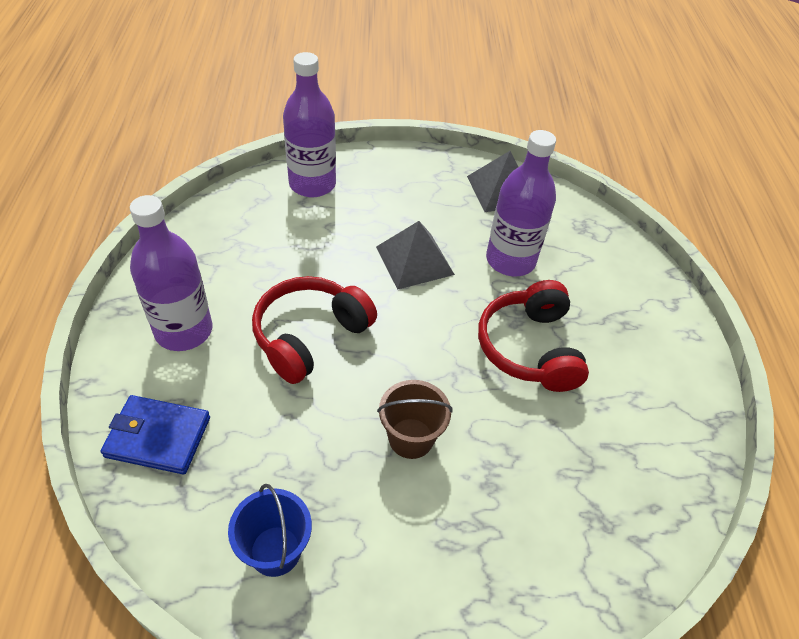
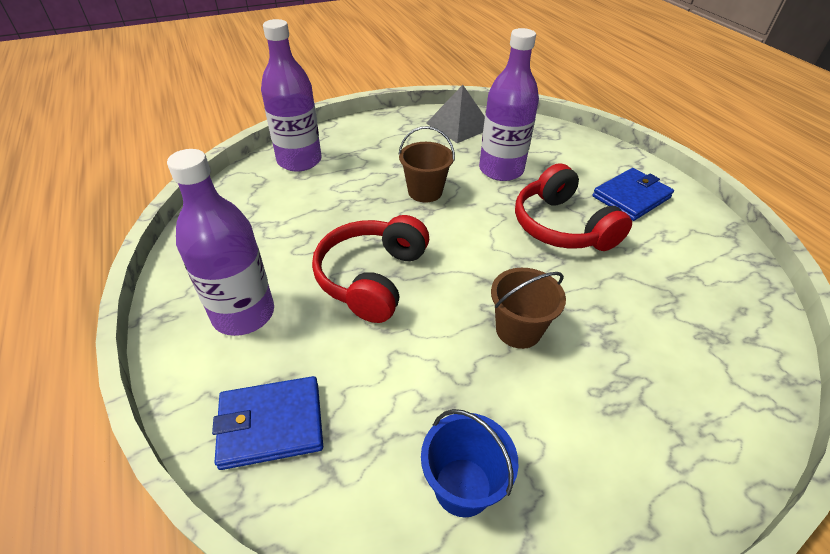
camera: 20 degrees left, 5 degrees down
grey pyramid [376,221,455,290] -> brown bucket [398,126,455,202]
none -> blue wallet [592,168,674,221]

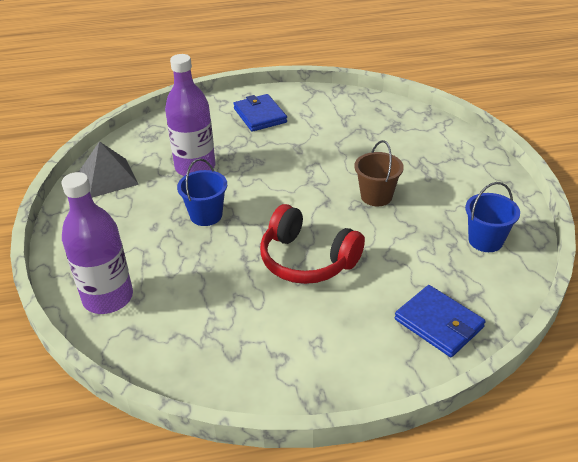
camera: 75 degrees left, 5 degrees down
purple bottle [167,149,274,336] -> none
blue wallet [212,376,323,470] -> blue wallet turned 45 degrees counterclockwise [395,285,486,357]
brown bucket [398,126,455,202] -> blue bucket [177,158,227,226]
red headphones [515,163,632,251] -> none

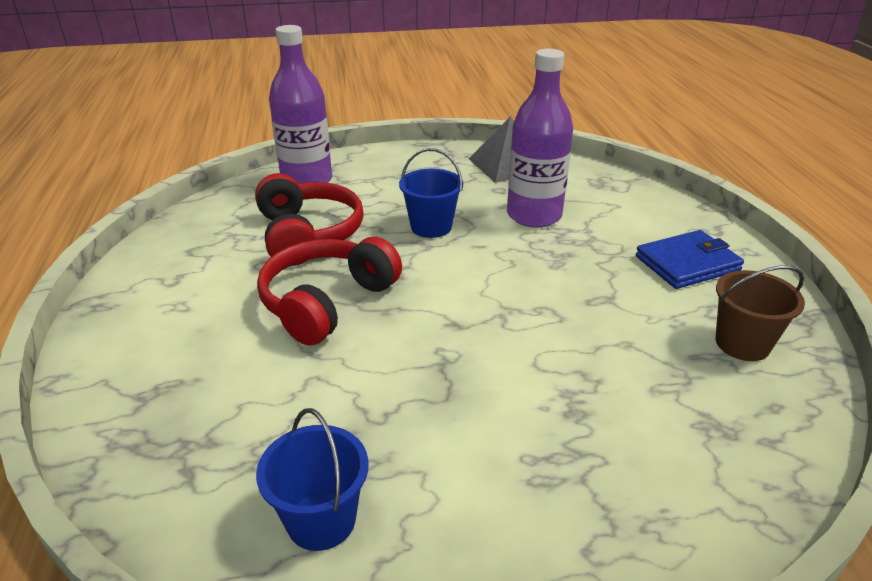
camera: 90 degrees right, 5 degrees down
brown bucket [354,140,404,206] -> brown bucket moved to [716,265,805,361]
blue wallet [395,285,486,357] -> none
none -> red headphones [255,173,364,266]

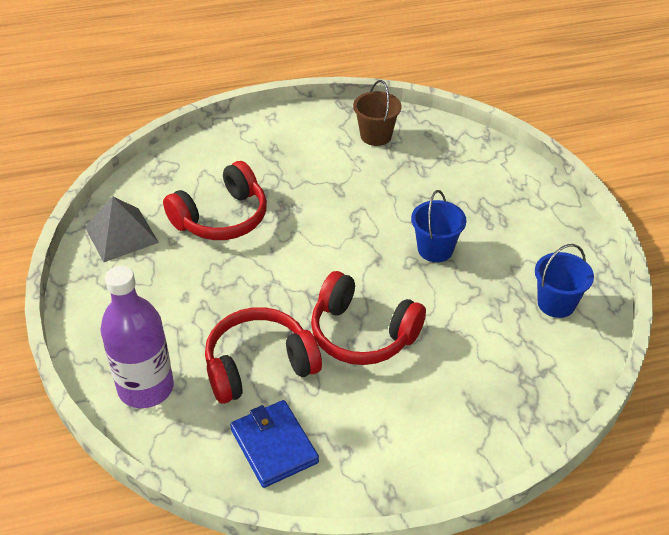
camera: 95 degrees left, 10 degrees up
blue bucket [399,148,463,238] -> blue bucket moved to [411,190,466,262]
purple bottle [507,49,573,228] -> red headphones [163,161,267,240]
blue wallet [636,230,744,289] -> blue wallet moved to [230,400,319,488]

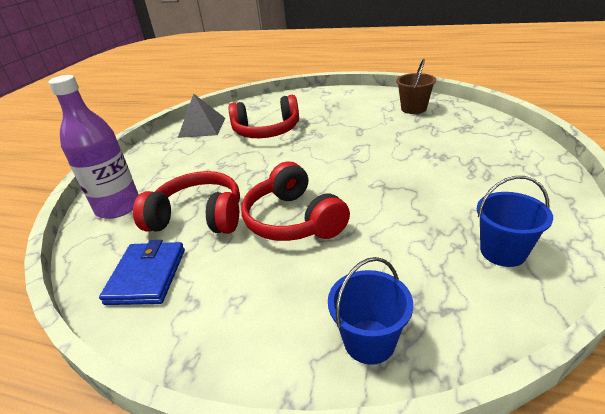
camera: 35 degrees right, 10 degrees down
blue bucket [411,190,466,262] -> blue bucket moved to [328,257,413,365]

